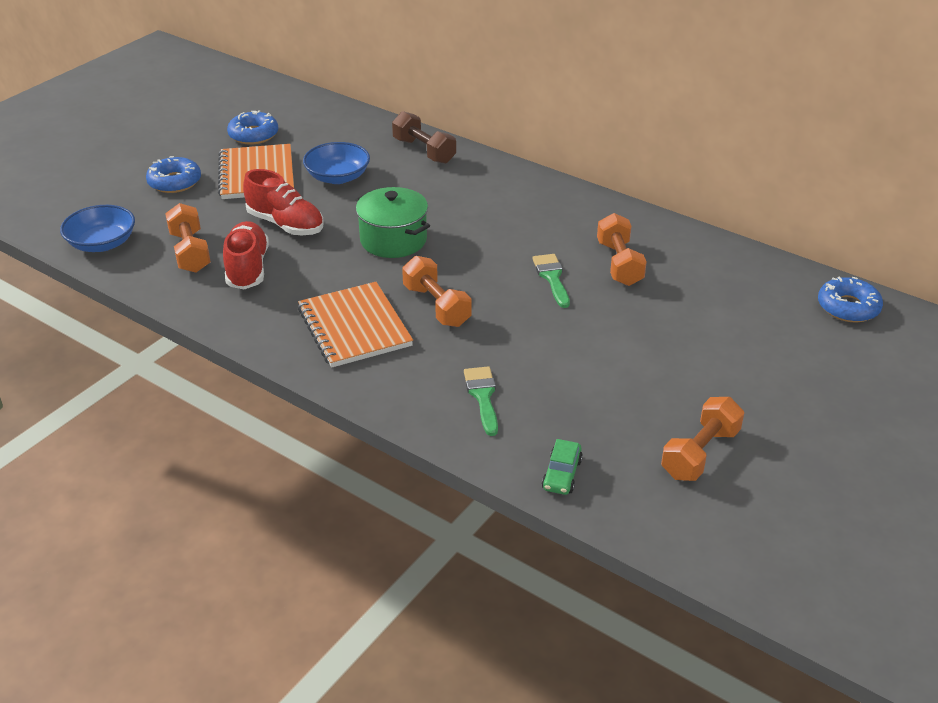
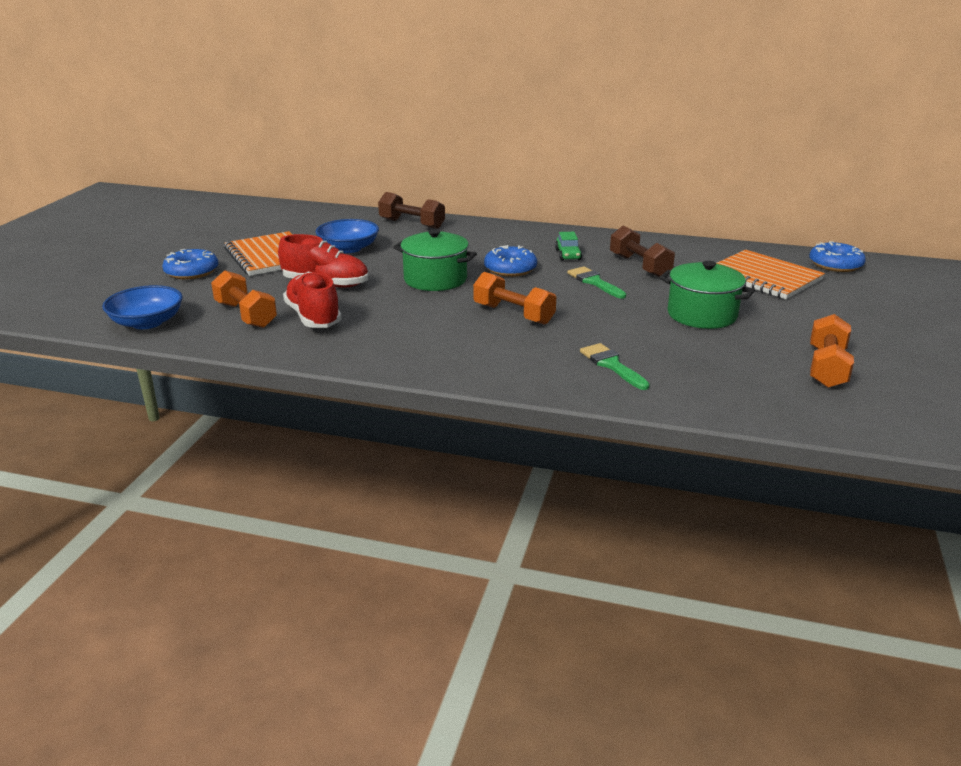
camera: 20 degrees left, 10 degrees down
blue donut [227,110,278,145] -> blue donut moved to [484,245,537,277]
orange notebook [298,282,413,368] -> orange notebook moved to [716,250,825,299]
green car [542,439,583,495] -> green car moved to [555,232,582,261]
orange dumbbell [597,213,647,286] -> brown dumbbell [610,226,675,277]
none -> green pot [659,261,755,329]

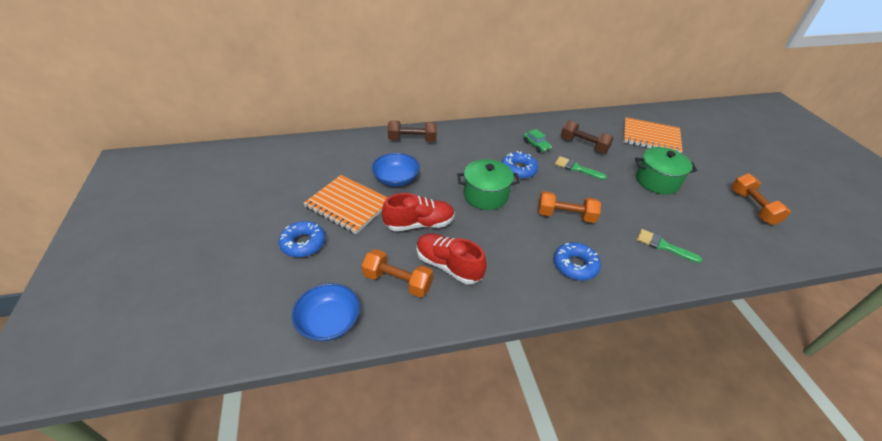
camera: 30 degrees left, 15 degrees up
blue donut [809,241,866,272] -> blue donut moved to [554,242,601,281]

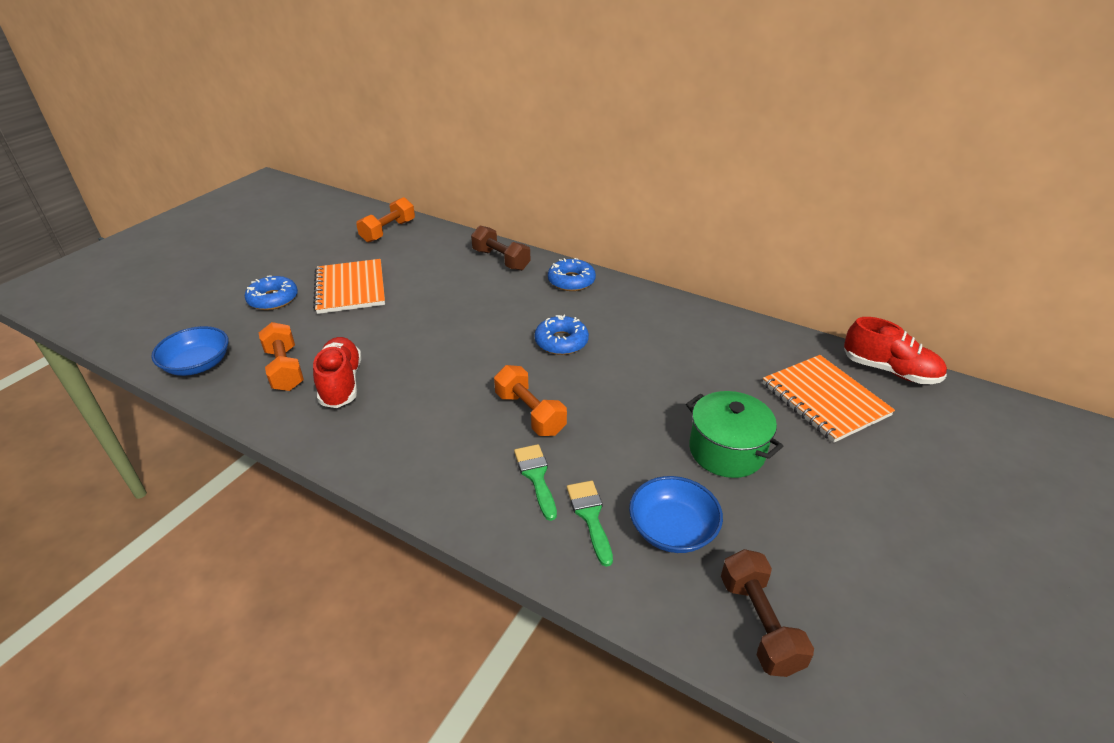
camera: 45 degrees right, 5 degrees down
blue bowl [371,153,420,187] -> blue bowl moved to [629,476,723,553]
red shoe [382,193,455,231] -> red shoe moved to [844,317,947,384]
green pot [457,159,520,210] -> none
green car [523,129,552,153] -> none
blue donut [554,242,601,281] -> blue donut moved to [548,258,596,291]
green brush [555,156,607,180] -> green brush moved to [514,444,557,521]
brown dumbbell [561,120,614,153] -> brown dumbbell moved to [721,549,814,677]
orange dumbbell [732,174,791,225] -> orange dumbbell moved to [356,197,415,243]

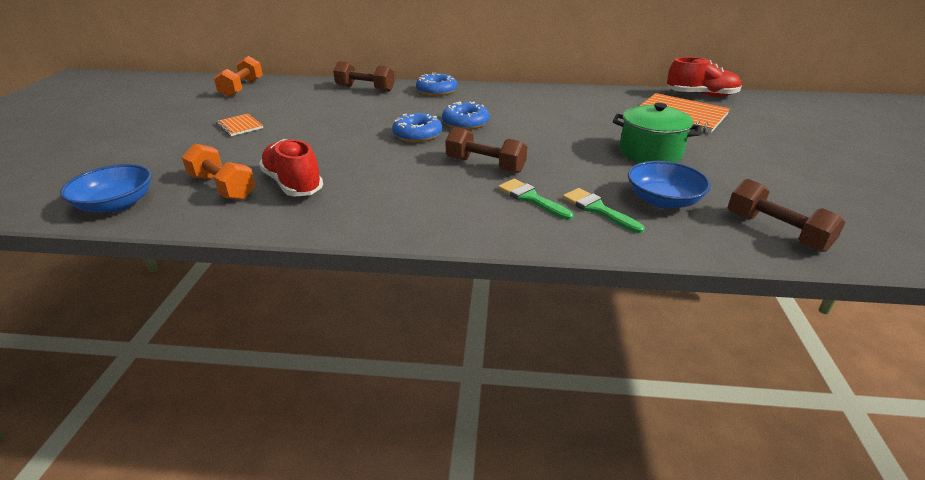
camera: 25 degrees left, 5 degrees down
blue donut [245,275,298,310] -> blue donut moved to [392,113,442,142]
orange notebook [313,259,385,314] -> orange notebook [216,114,263,136], size x0.51
orange dumbbell [494,365,567,436] -> brown dumbbell [446,127,527,173]

